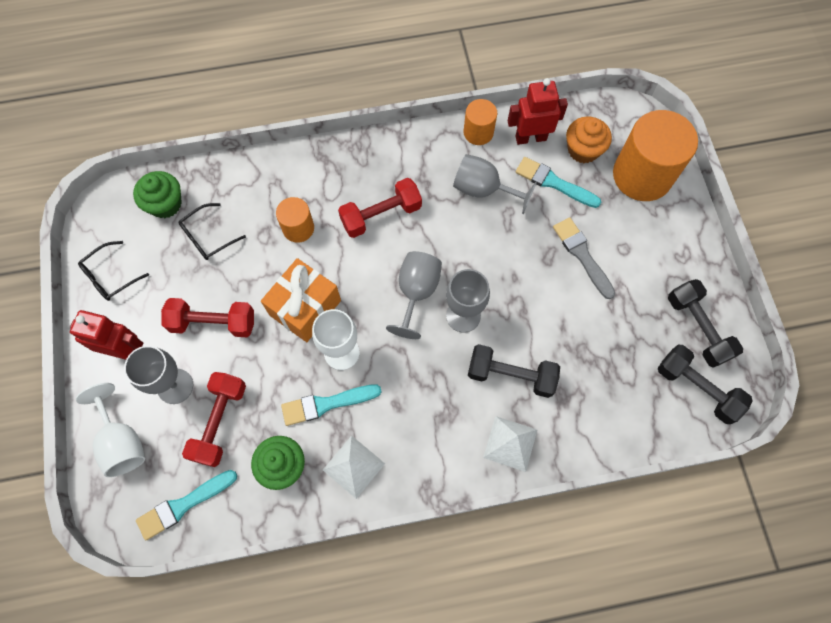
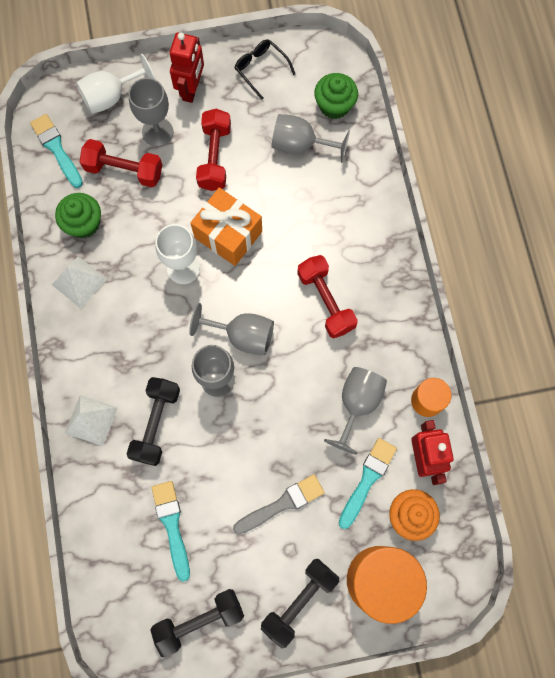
camera: 90 degrees right, 5 degrees up
black glasses [178,203,246,260] -> grey goblet [271,114,350,163]
orange cylinder [276,197,314,243] -> none
turquoise brush [281,384,382,426] -> turquoise brush moved to [151,481,190,582]
black dumbbell [658,345,753,424] -> black dumbbell moved to [261,559,339,648]

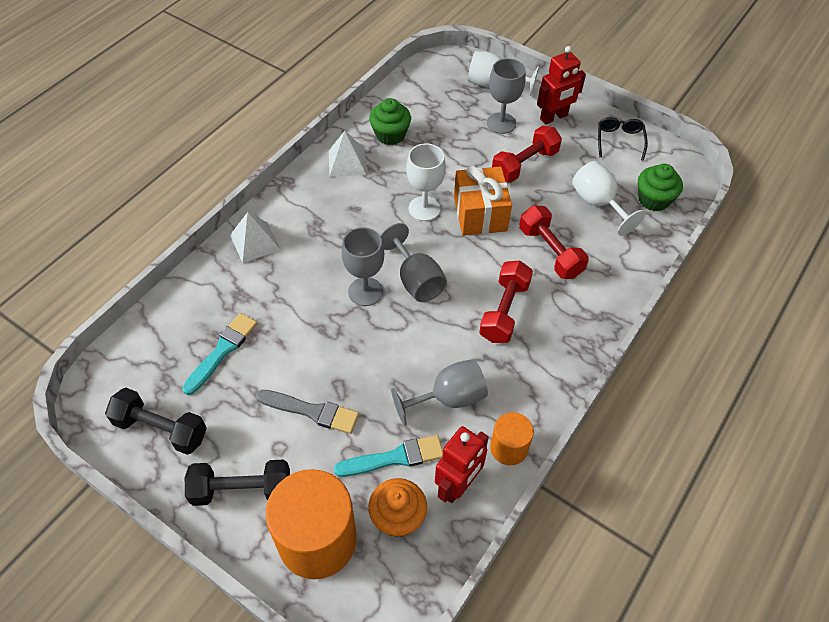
camera: 45 degrees right, 20 degrees down
turquoise brush [30,114,83,188] -> none
red dumbbell [80,139,162,187] -> red dumbbell moved to [519,205,589,279]
black dumbbell [127,377,180,466] -> none
grey goblet [271,114,350,163] -> white goblet [572,161,645,235]

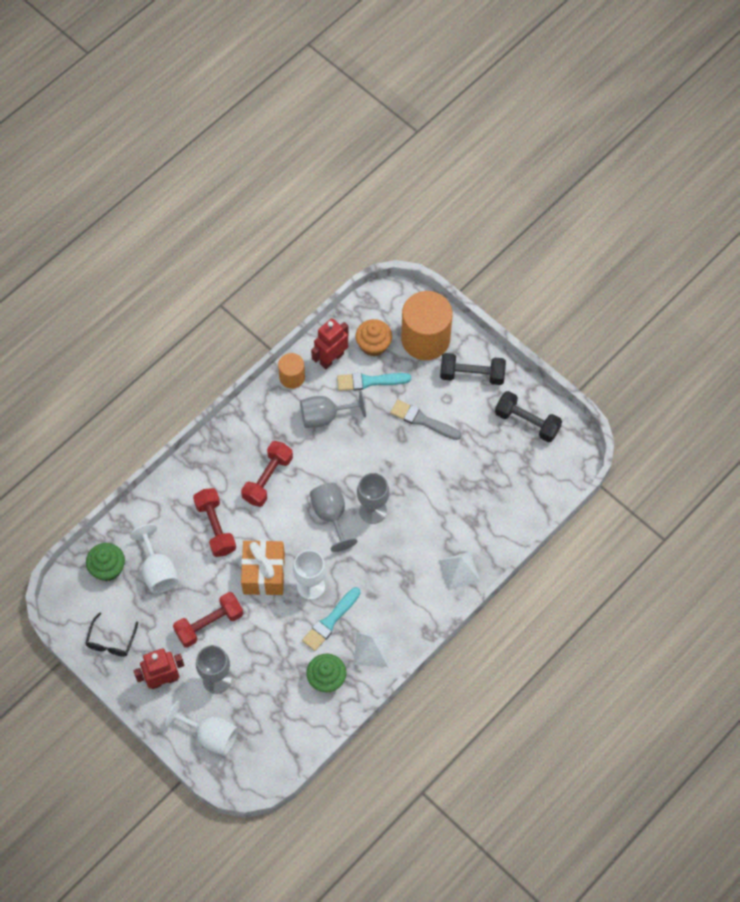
camera: 170 degrees left, 10 degrees up
turquoise brush [182,313,258,395] -> turquoise brush moved to [302,587,361,651]

